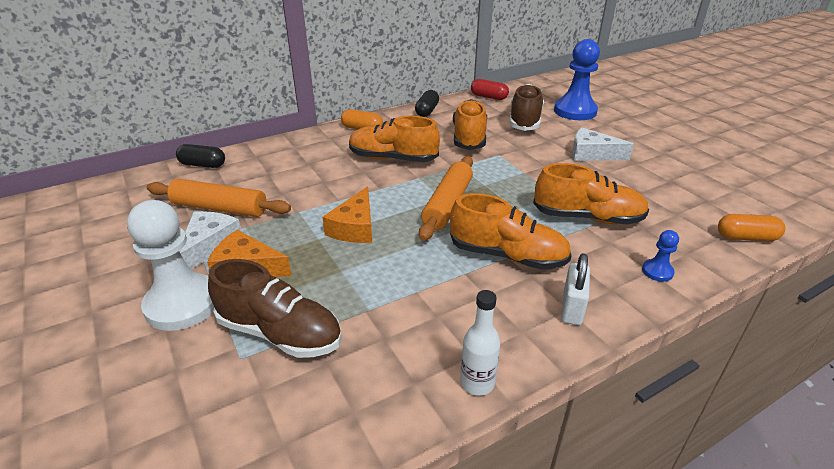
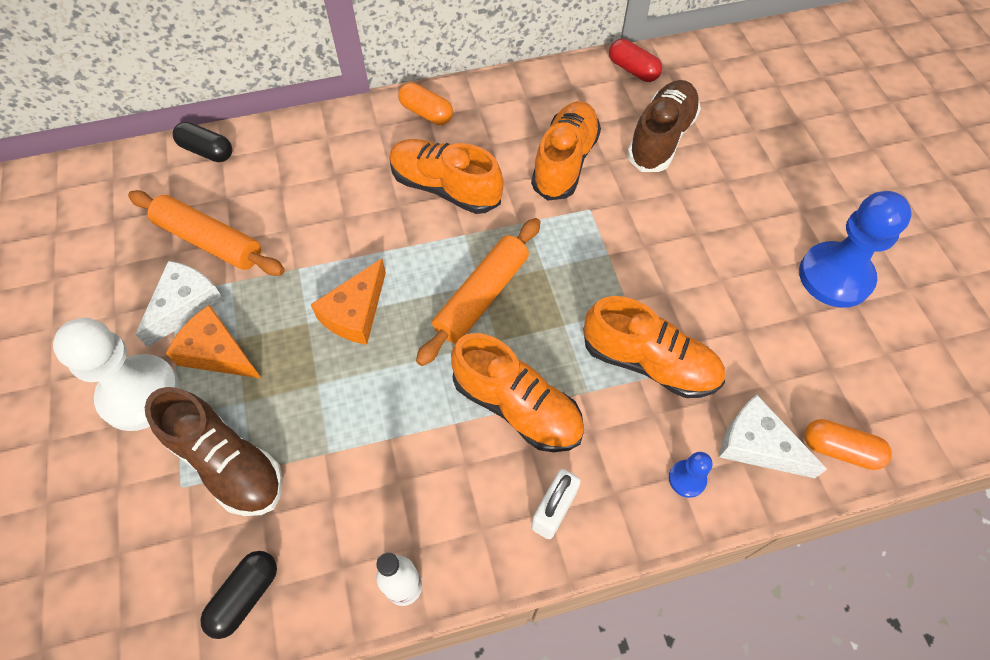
camera: 15 degrees right, 25 degrees up
black capsule [415,90,439,117] -> black capsule moved to [200,551,277,639]
blue pawn [554,39,600,120] -> blue pawn moved to [799,191,912,308]
white cheese [572,127,634,161] -> white cheese moved to [719,395,827,478]

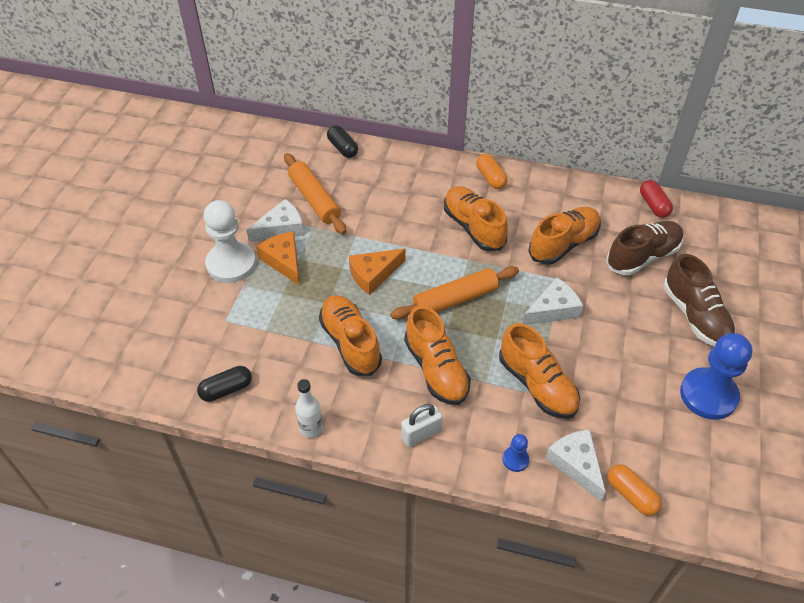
camera: 30 degrees right, 10 degrees down
brown shoe [145,387,283,516] -> brown shoe moved to [663,254,736,346]
none -> orange shoe [319,295,382,376]
none -> white cheese [523,277,583,325]

